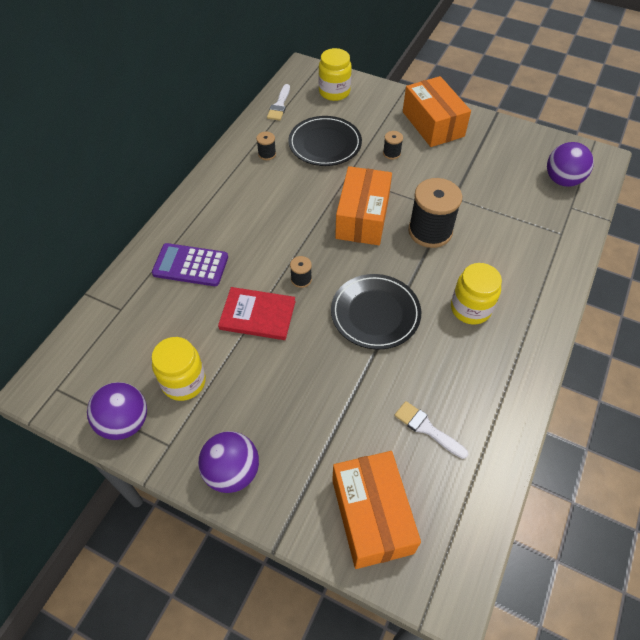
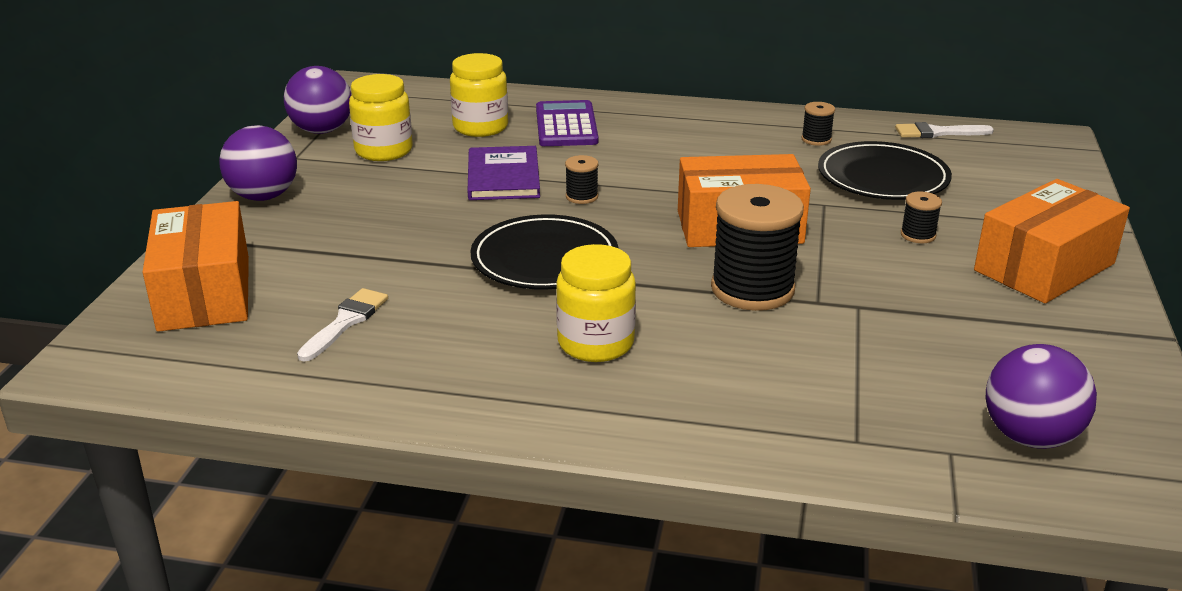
camera: 75 degrees right, 25 degrees down
red book [218,287,296,340] -> purple book [467,146,540,200]
yellow jar [319,48,352,101] -> yellow jar moved to [450,53,508,137]
orange box [332,451,421,569] -> orange box turned 75 degrees counterclockwise [142,201,249,332]

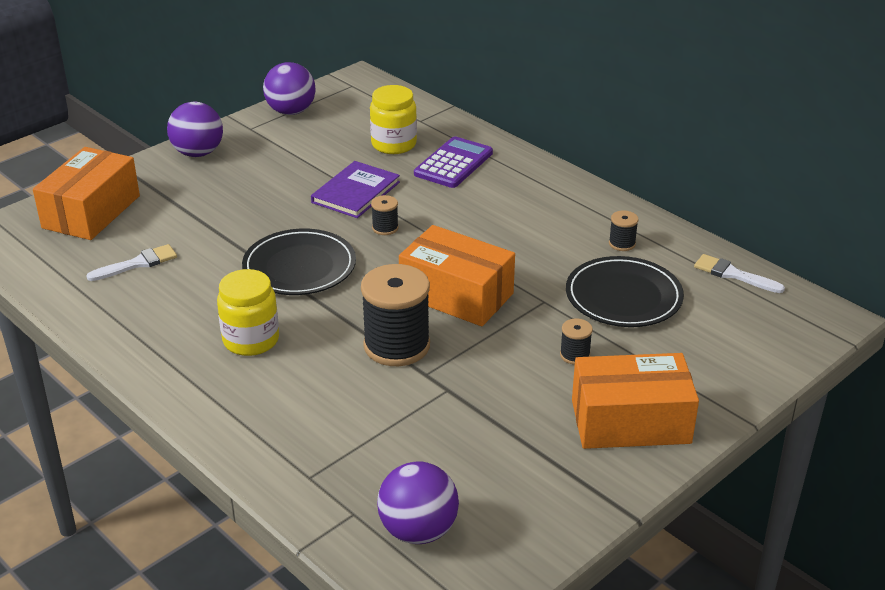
camera: 35 degrees right, 5 degrees up
yellow jar [349,74,413,161] -> none

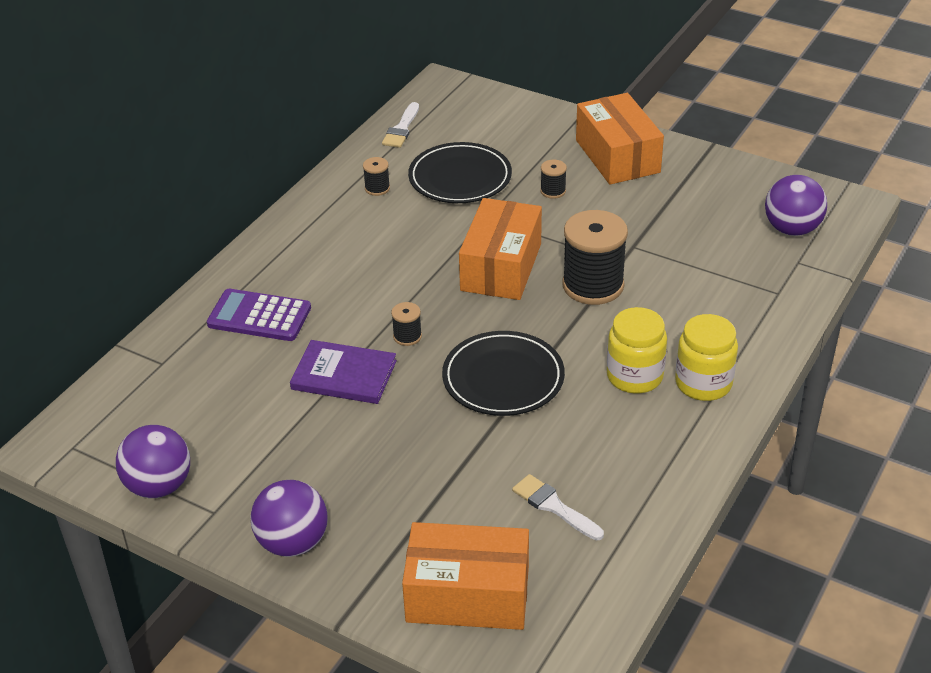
camera: 105 degrees left, 5 degrees up
yellow jar [370,85,417,154] -> yellow jar moved to [675,314,738,401]

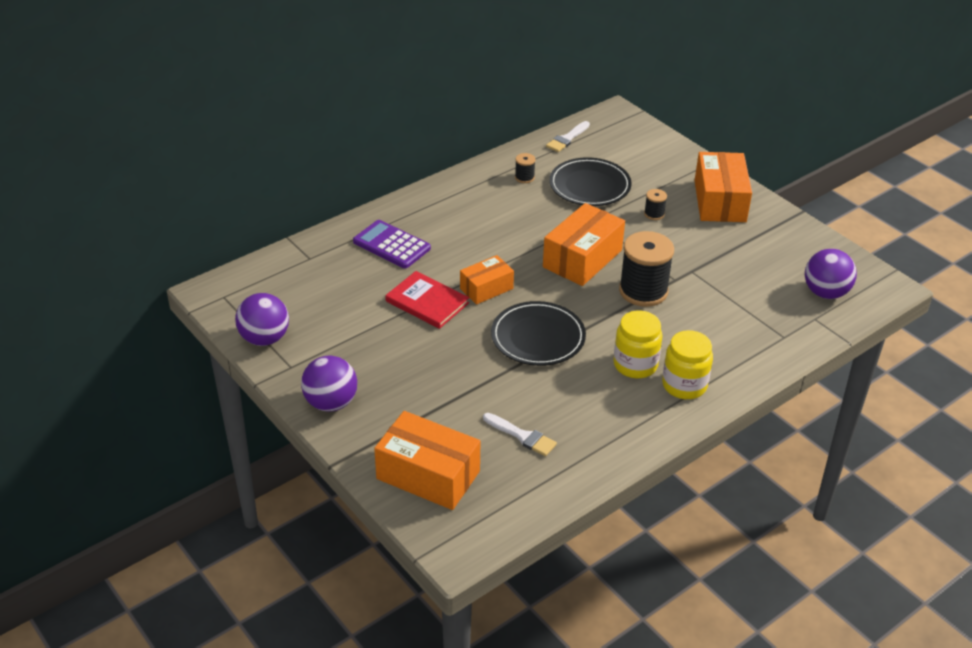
camera: 20 degrees right, 0 degrees up
purple book [290,340,397,404] -> red book [385,271,469,329]
black spool [391,302,422,346] -> orange box [460,255,514,305]
white brush [512,474,604,540] -> white brush turned 150 degrees clockwise [483,413,557,456]

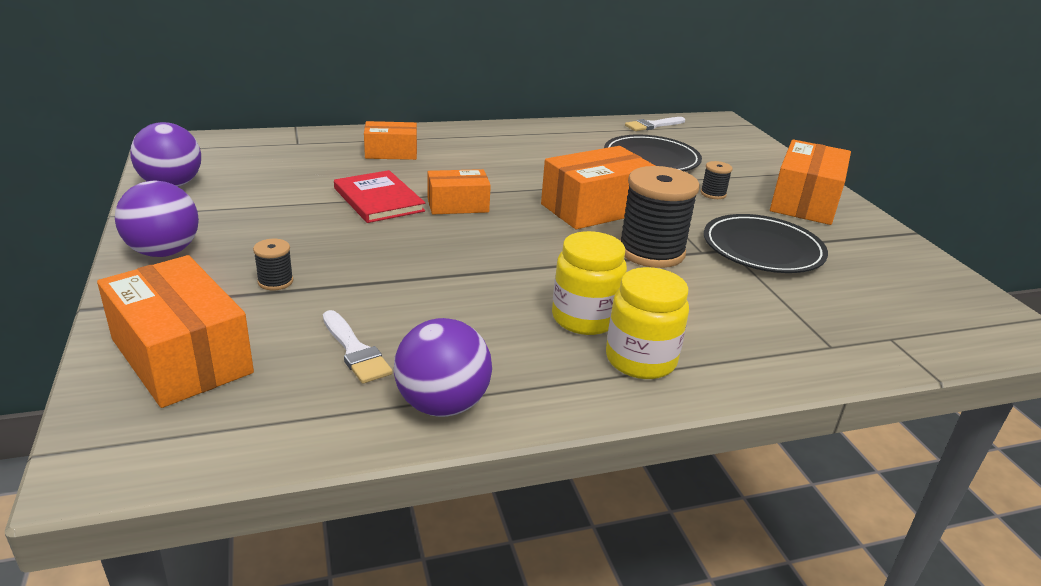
camera: 20 degrees right, 10 degrees down
purple calculator [353,220,431,268] -> orange box [364,121,417,160]
black plate [491,301,586,366] -> black plate moved to [704,214,828,273]
black spool [515,153,536,183] -> black spool moved to [253,239,294,290]
purple ball [805,249,857,299] -> purple ball moved to [394,318,492,417]

